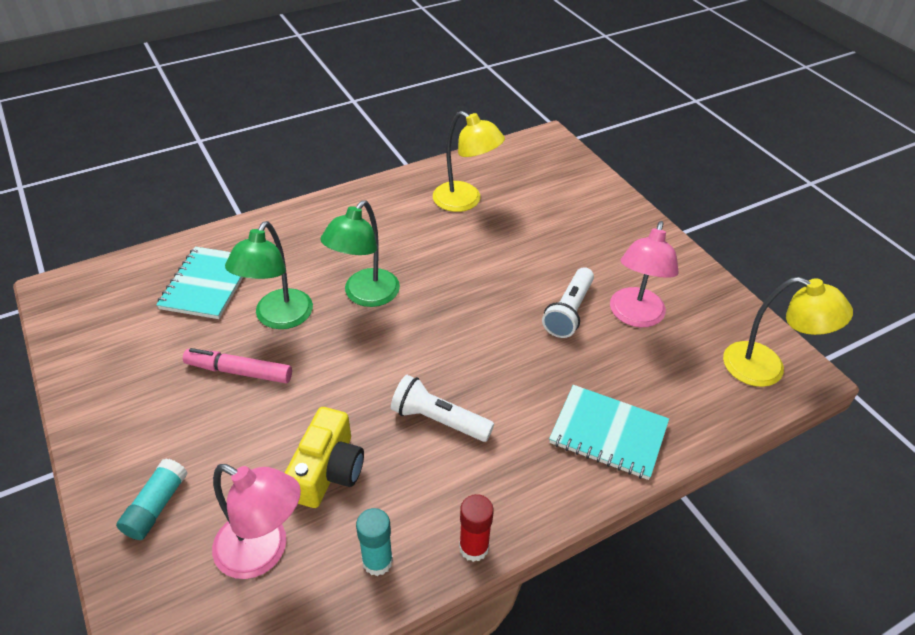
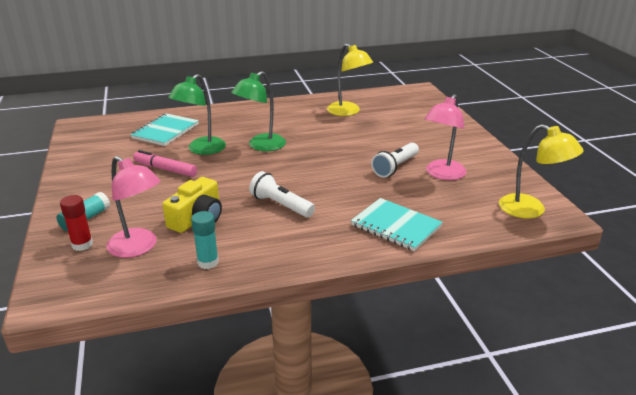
camera: 15 degrees right, 15 degrees down
red glue stick [459,494,494,562] -> red glue stick moved to [60,195,93,251]

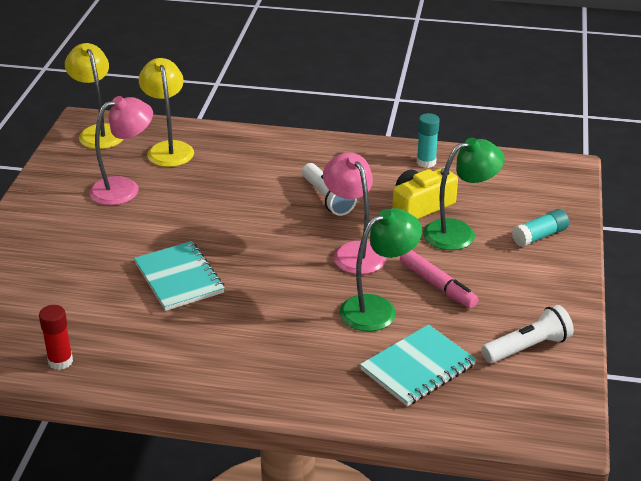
camera: 155 degrees left, 5 degrees up
red glue stick [60,195,93,251] -> red glue stick moved to [39,305,73,370]
pink lamp [106,156,161,258] -> pink lamp moved to [323,152,387,274]
green lamp [231,71,286,151] -> green lamp moved to [423,137,505,250]
yellow lamp [327,44,373,116] -> yellow lamp moved to [139,58,194,167]
turquoise notebook [351,198,443,251] -> turquoise notebook moved to [134,241,225,311]
white flashlight [371,143,419,177] -> white flashlight moved to [481,305,574,363]

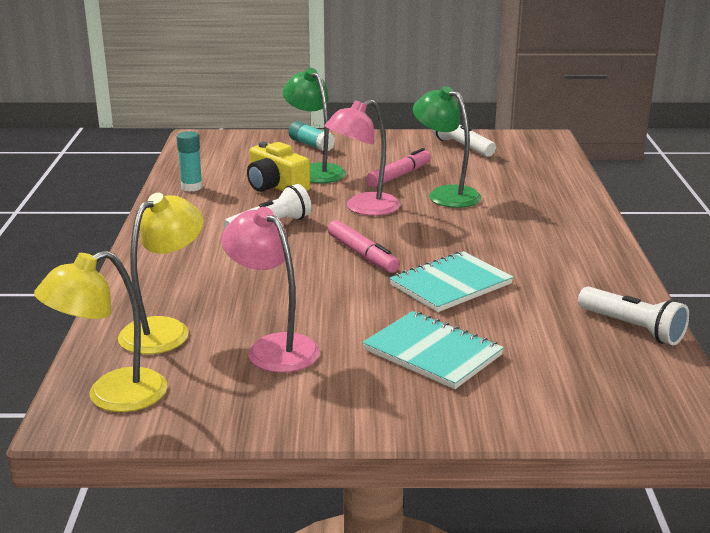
camera: 100 degrees left, 10 degrees down
red glue stick [39,305,73,370] -> white flashlight [578,287,689,345]
yellow lamp [139,58,194,167] -> yellow lamp turned 150 degrees clockwise [118,193,204,354]
turquoise notebook [360,324,477,406] -> turquoise notebook moved to [362,311,504,389]
none -> pink marker [328,220,400,273]

